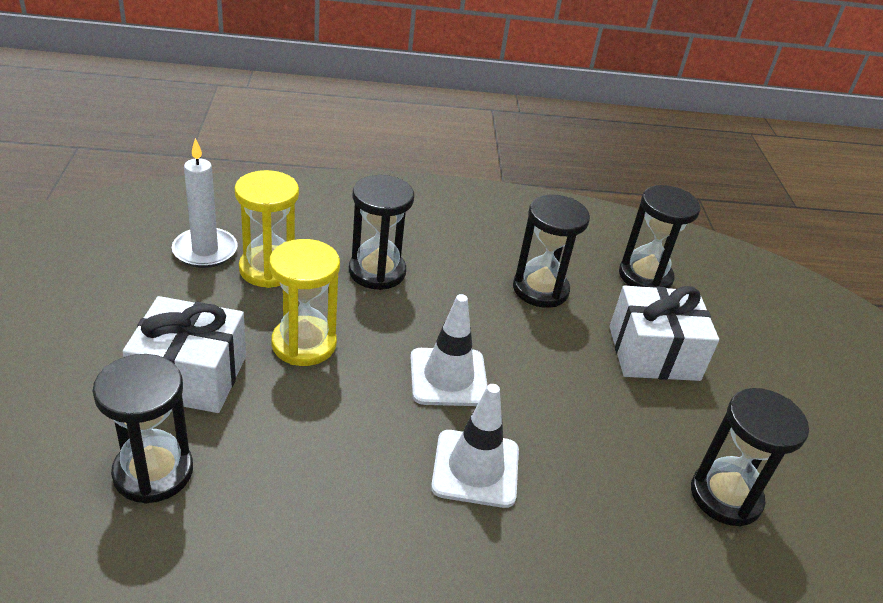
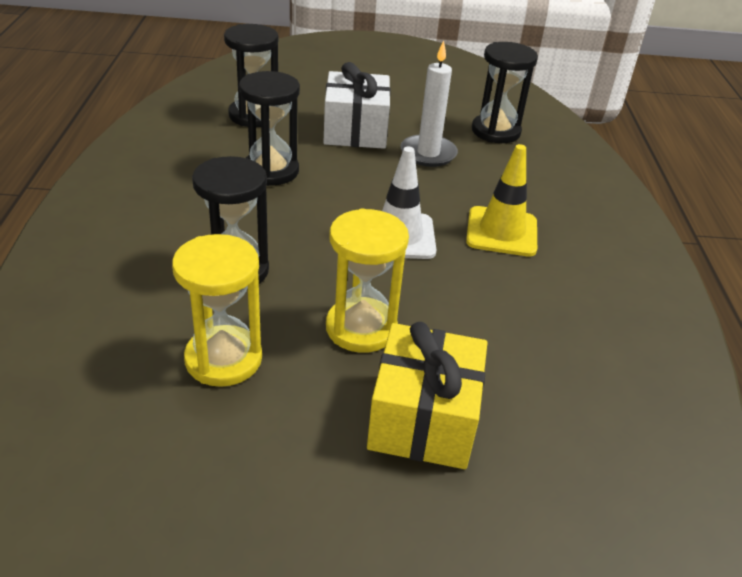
camera: 85 degrees left, 0 degrees up
black hourglass [92,354,193,504] -> none
white gift [123,296,246,413] -> yellow gift [367,322,488,469]
white candle [172,138,237,268] -> white candle moved to [400,41,458,167]
white traffic cone [431,384,519,508] -> yellow traffic cone [466,144,537,257]

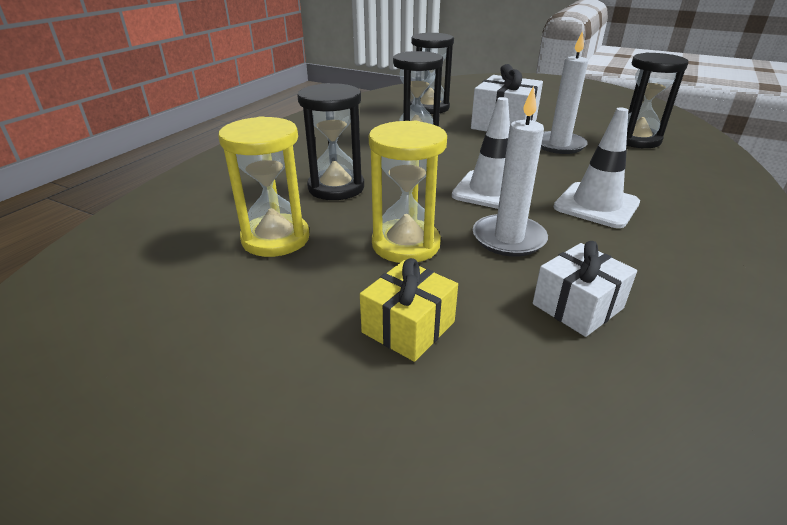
camera: 30 degrees right, 5 degrees down
yellow gift [367,322,488,469] -> yellow gift [360,258,458,362], size x0.63
yellow traffic cone [466,144,537,257] -> white traffic cone [554,108,640,228]
none -> white candle [473,86,548,257]
none -> white gift [533,241,637,337]

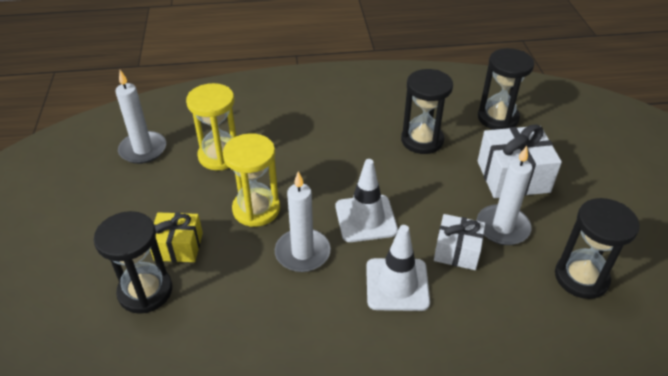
camera: 55 degrees right, 10 degrees up
black hourglass [297,83,364,200] -> black hourglass moved to [94,211,172,314]
white gift [533,241,637,337] -> white gift moved to [434,214,485,270]
none -> white candle [115,70,166,164]

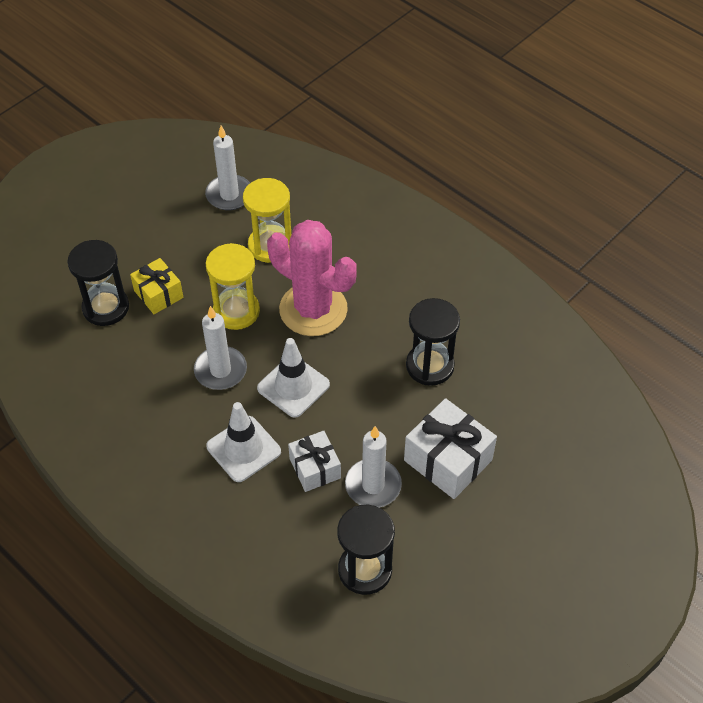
camera: 50 degrees right, 10 degrees up
black hourglass [478,48,534,130] -> none
none -> pink cactus [267,220,357,336]

